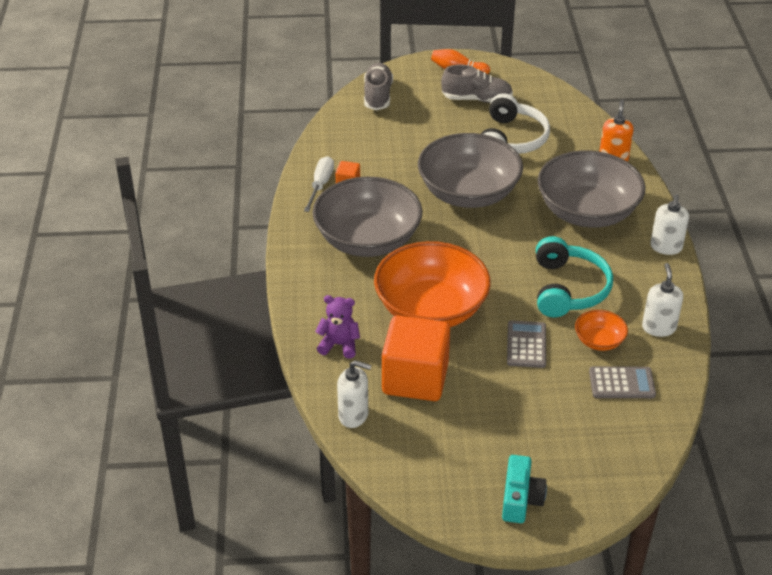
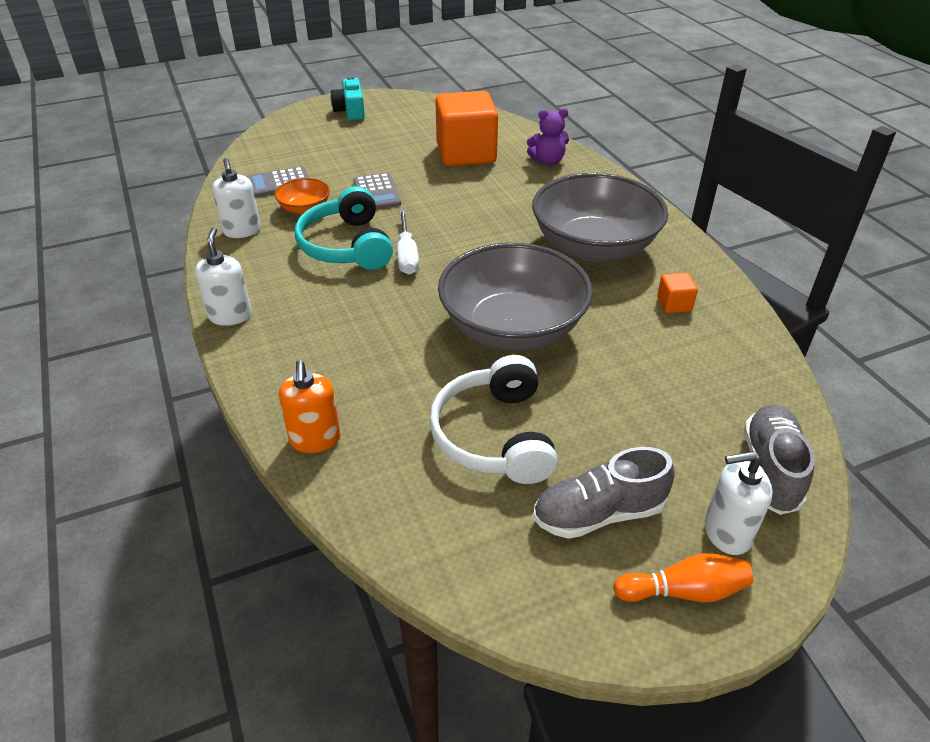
camera: 160 degrees right, 0 degrees up
white screwdriver [304,156,334,212] -> white screwdriver moved to [397,210,419,275]
white soap dispenser [337,360,371,428] -> white soap dispenser moved to [705,451,773,555]
grey shoe [364,63,393,111] -> grey shoe turned 150 degrees counterclockwise [744,404,815,515]
orange bowl [374,241,491,327] -> none
grey bowl [538,151,645,227] -> none

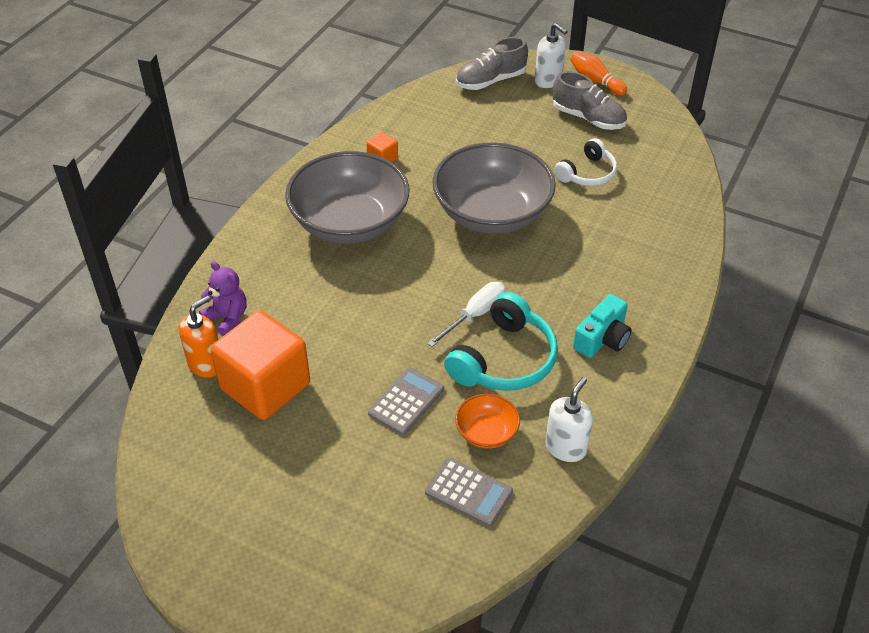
camera: 130 degrees left, 5 degrees up
white soap dispenser [195,227,252,326] -> none
orange soap dispenser [279,360,340,453] -> orange soap dispenser moved to [179,296,218,378]
turquoise camera [330,76,365,121] -> turquoise camera moved to [573,294,632,358]
white headphones [429,355,558,484] -> white headphones [554,138,617,186], size x0.64

